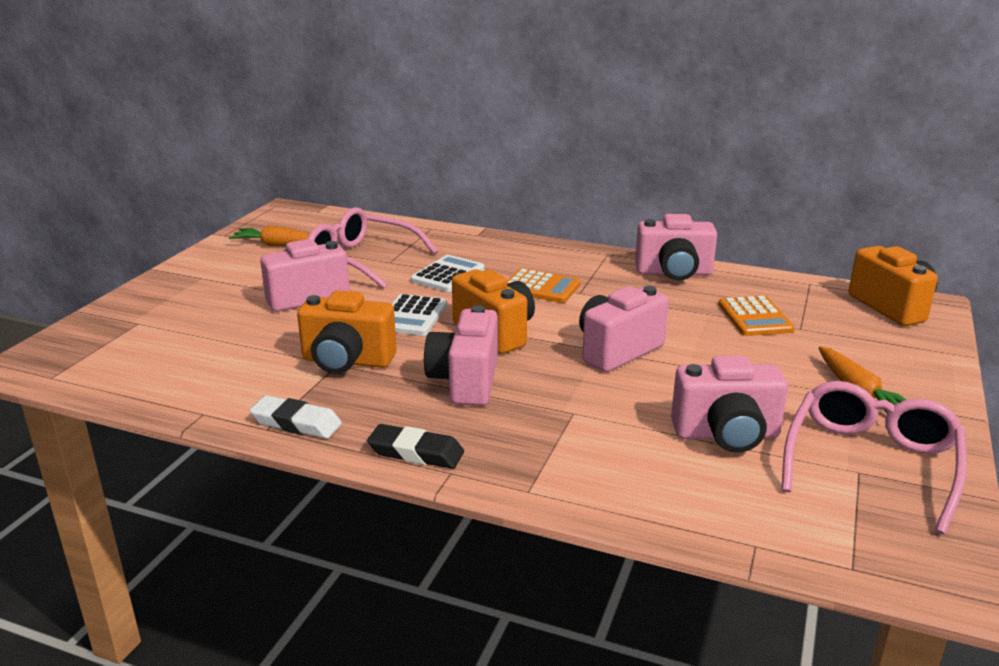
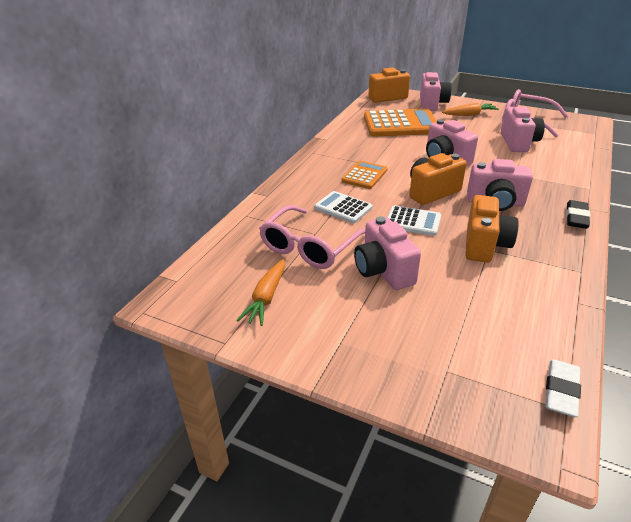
camera: 85 degrees left, 10 degrees up
white eraser [249,395,342,439] -> white eraser moved to [545,359,581,417]
pink camera [635,214,717,281] -> pink camera moved to [420,72,452,111]
orange calculator [718,295,795,336] -> orange calculator [364,109,437,136], size x1.86

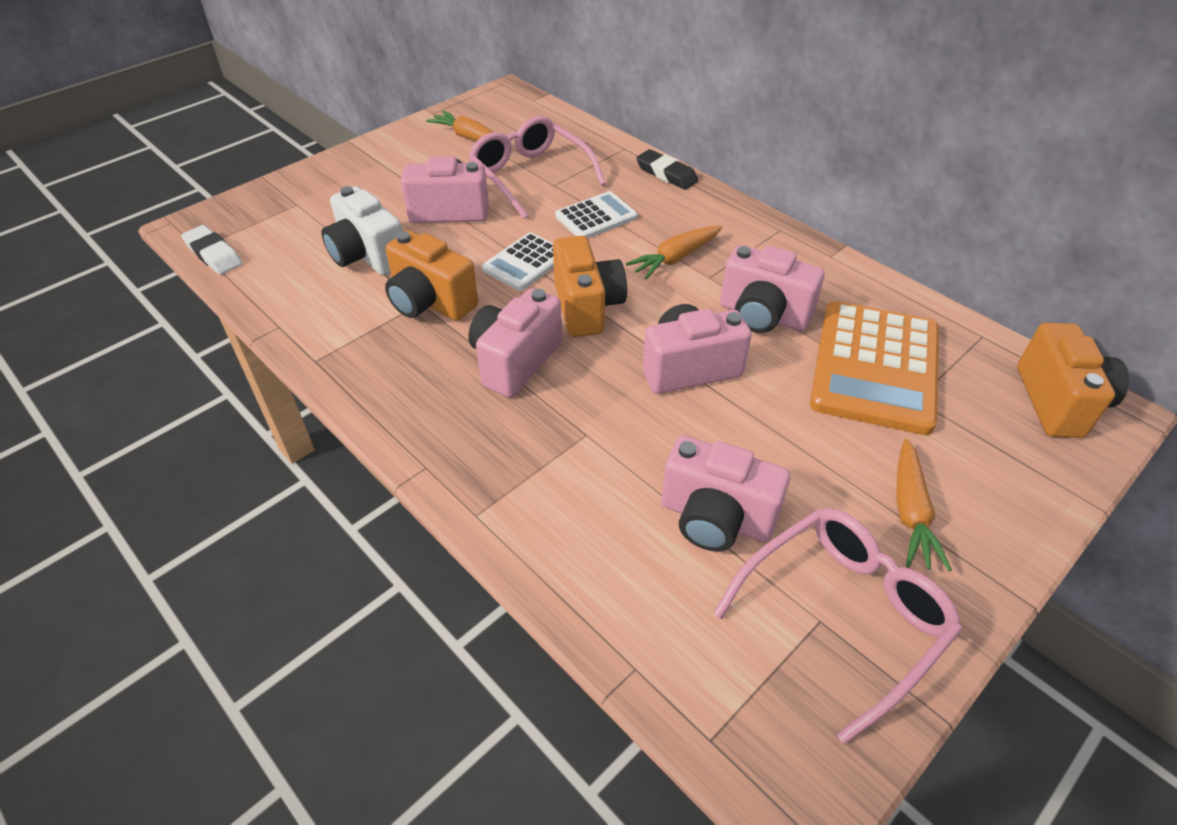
camera: 110 degrees right, 10 degrees up
orange calculator [341,161,387,189] -> orange carrot [626,226,722,280]
pink camera [420,72,452,111] -> pink camera moved to [720,245,825,333]
black eraser [566,200,590,229] -> black eraser moved to [636,149,698,190]
none -> white camera [321,186,403,276]

